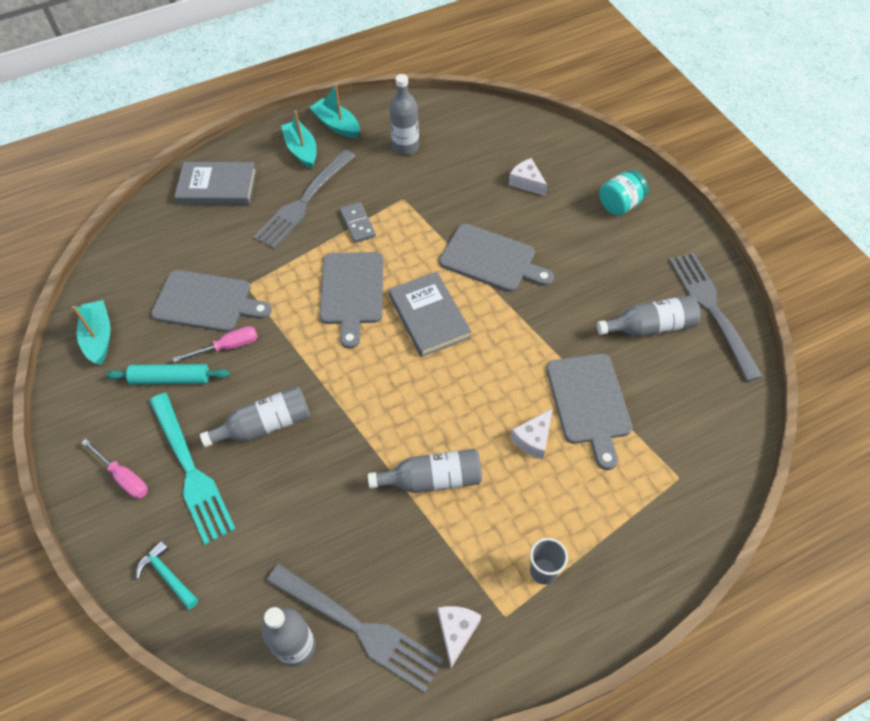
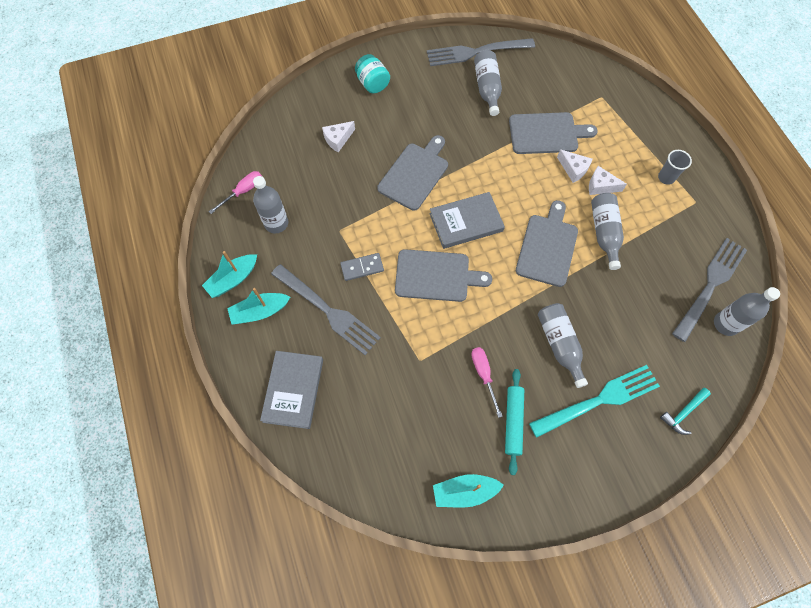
camera: 85 degrees left, 10 degrees up
pink screwdriver [81,439,148,499] -> pink screwdriver moved to [208,171,262,214]
grey cutting board [151,270,272,332] -> grey cutting board moved to [516,200,578,287]
white cheese [437,606,481,668] -> white cheese moved to [589,166,627,195]

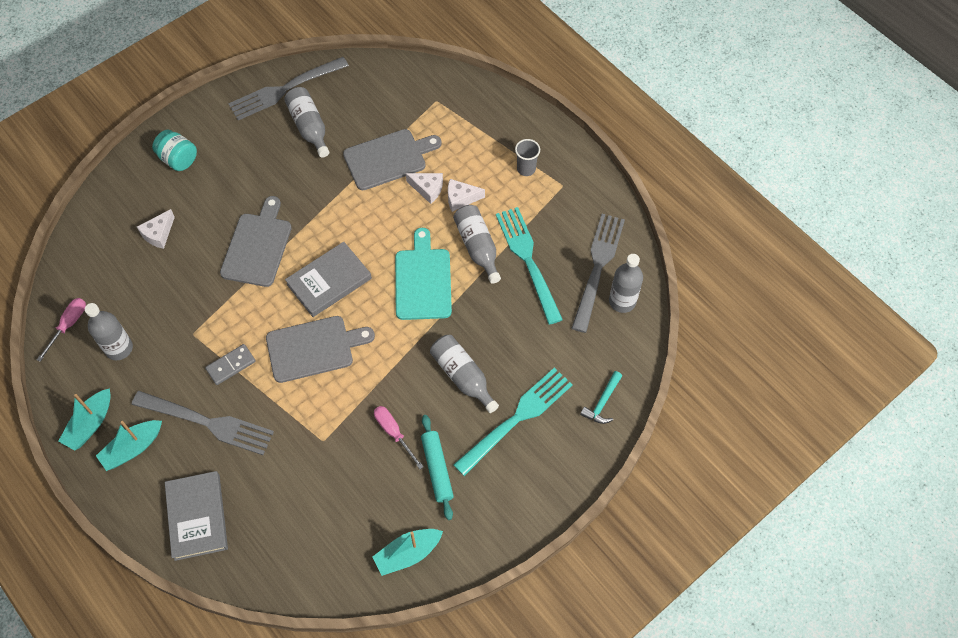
camera: 20 degrees left, 5 degrees down
grey cutting board [516,200,578,287] -> turquoise cutting board [395,228,452,320]
none -> turquoise fork [496,207,563,325]

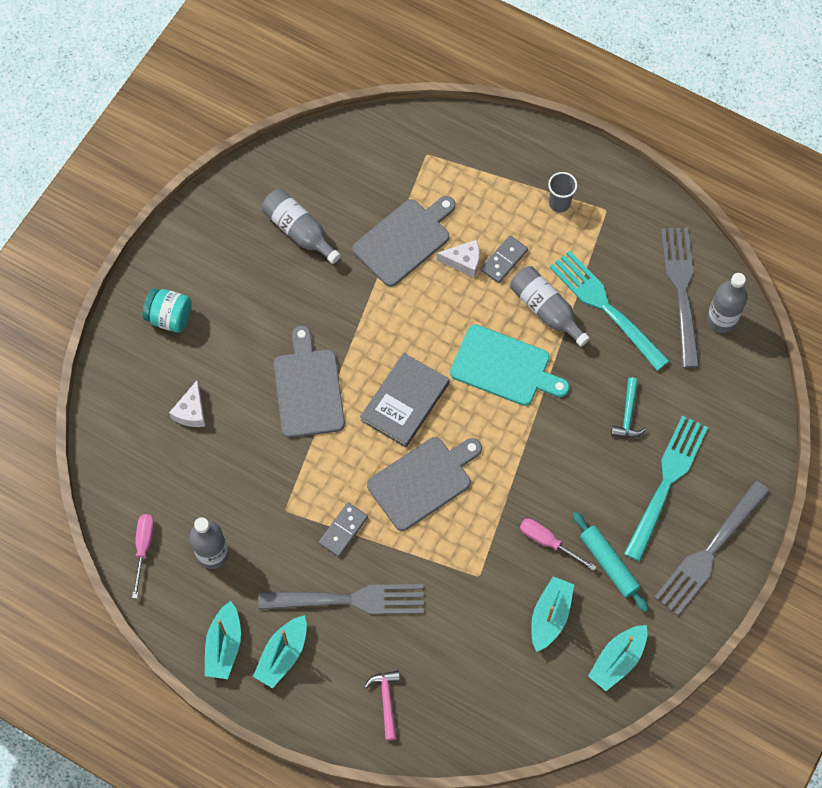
camera: 20 degrees left, 5 degrees up
grey book [165,471,228,561] -> pink hammer [364,671,400,740]
grey fork [228,57,349,120] -> grey fork moved to [654,481,770,616]
turquoise cutting board [395,228,452,320] -> turquoise cutting board turned 135 degrees clockwise [450,324,570,406]
grey bottle [430,335,499,413] -> none
white cheese [448,179,485,212] -> grey domino [481,235,528,283]
turquoise hammer [580,371,622,424] -> turquoise hammer moved to [611,377,646,438]
none -> turquoise boat [531,577,574,652]

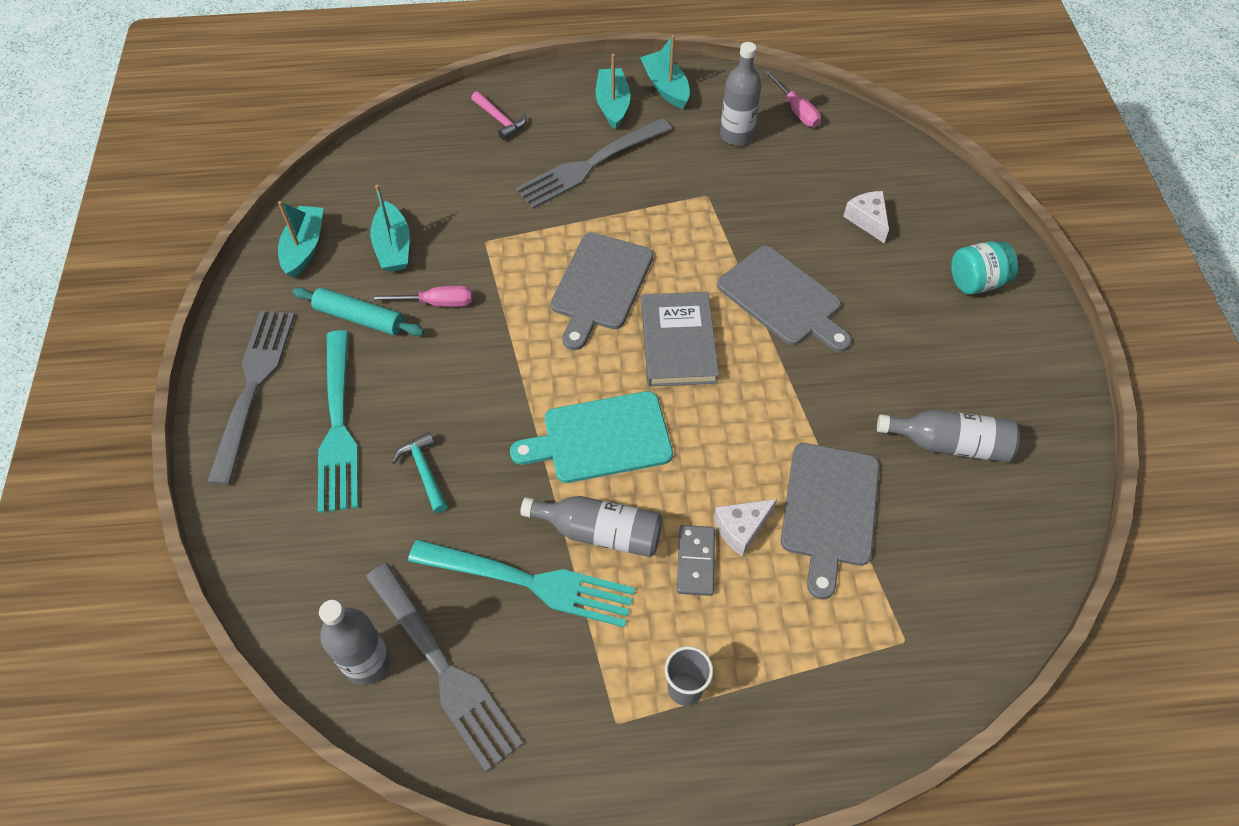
camera: 145 degrees right, 10 degrees down
grey domino [319,503,368,557] -> none

